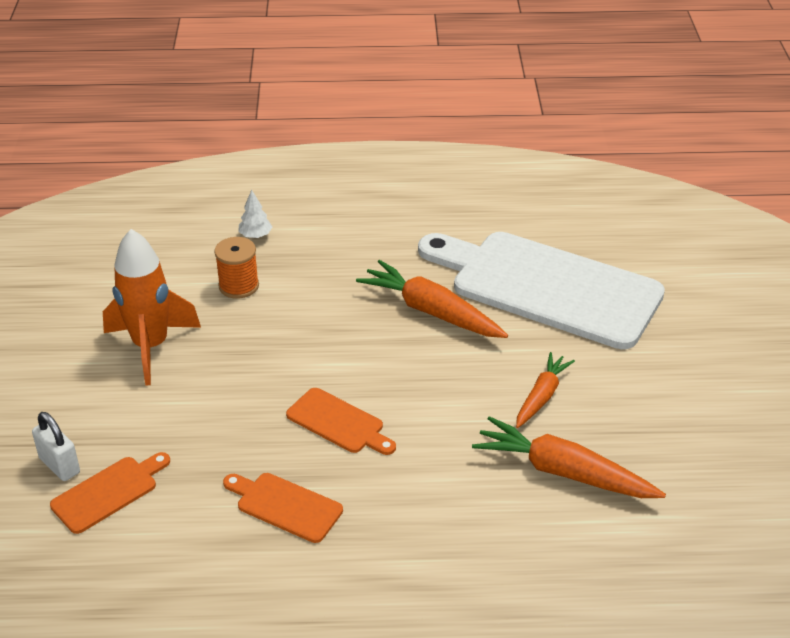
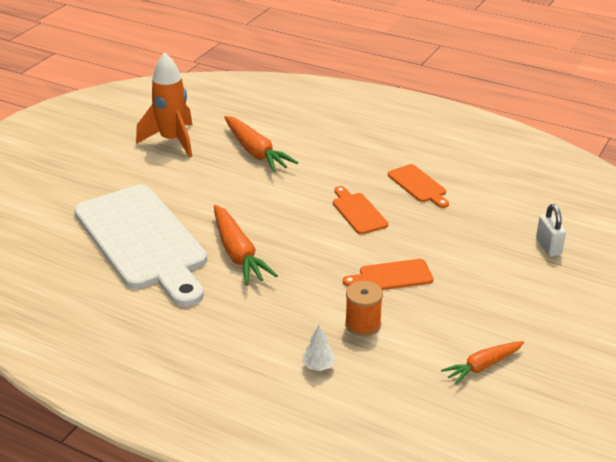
camera: 150 degrees left, 5 degrees down
orange cutting board [50,452,170,534] -> orange cutting board moved to [343,259,434,290]
orange rocket [103,229,201,386] -> orange rocket moved to [136,52,193,158]
orange carrot [516,352,575,428] -> orange carrot moved to [441,341,524,385]

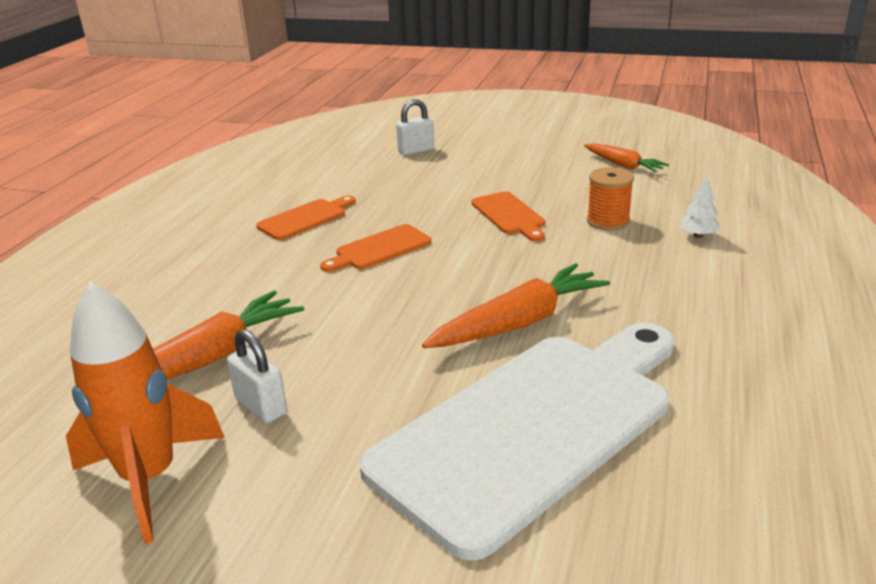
camera: 100 degrees left, 5 degrees down
none -> white padlock [227,329,287,423]

